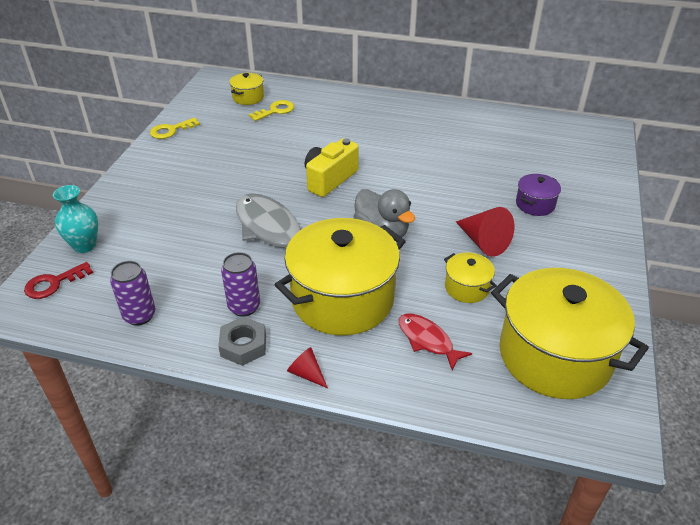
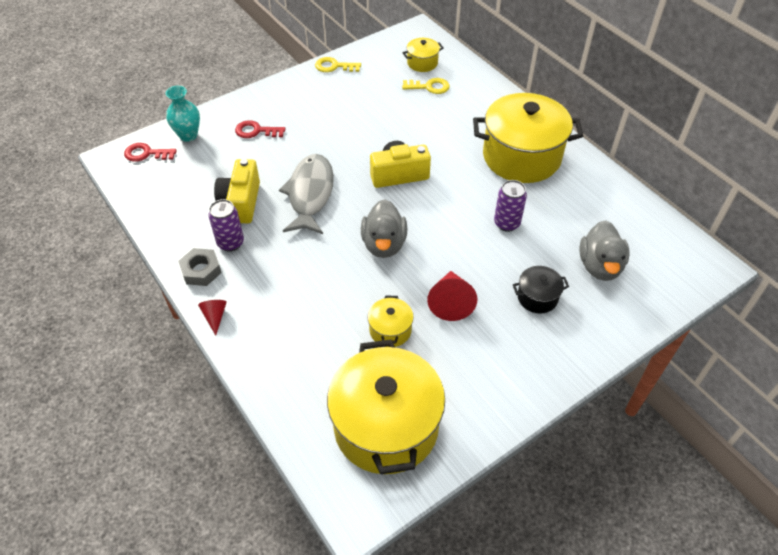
camera: 40 degrees right, 10 degrees up
purple can [110,261,156,326] -> purple can moved to [494,180,527,232]
yellow pot [275,218,406,335] -> yellow pot moved to [473,93,583,183]
red fish [399,313,472,370] -> none
purple pot [516,174,561,216] -> black pot [513,266,569,314]
none -> yellow camera [214,159,260,223]
none -> red key [235,120,286,138]
none -> grey duck [580,220,630,281]

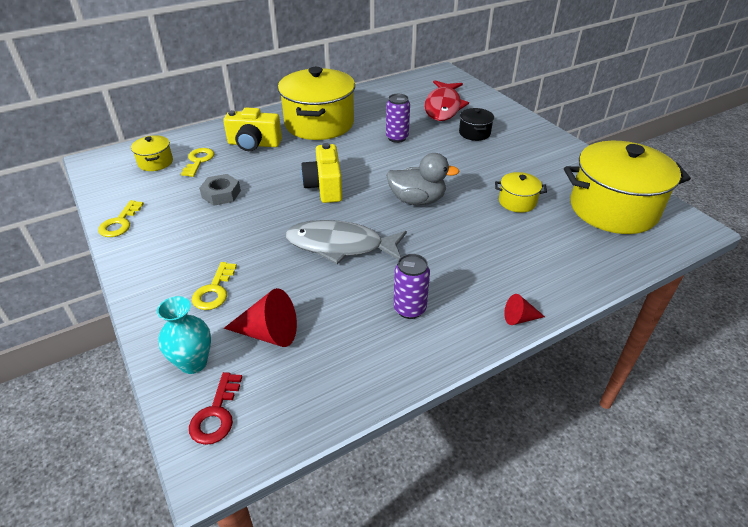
camera: 85 degrees left, 10 degrees down
grey nut [178,248,222,286] -> grey nut moved to [199,174,241,206]
yellow camera [214,159,260,223] -> yellow camera moved to [223,107,282,151]
red key [235,120,286,138] -> yellow key [192,262,237,310]
red cone [427,271,477,321] -> red cone moved to [224,288,297,347]
grey duck [580,220,630,281] -> red fish [424,80,469,121]

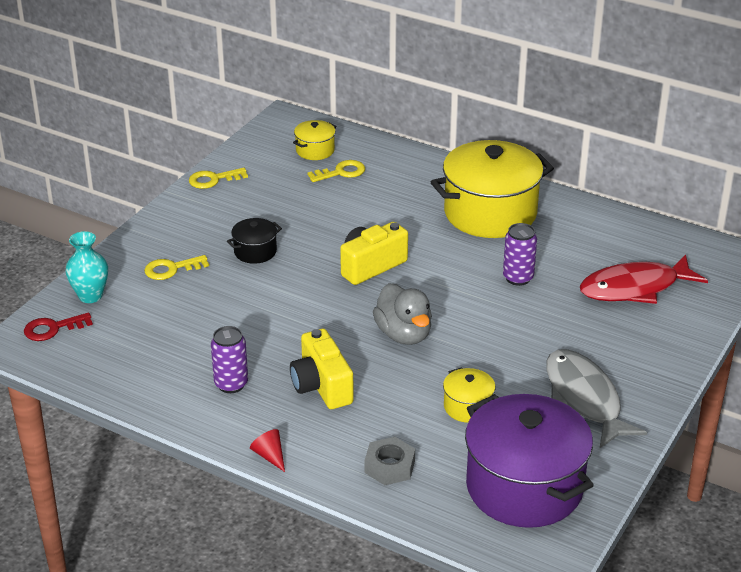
camera: 60 degrees right, 5 degrees down
grey nut [199,174,241,206] -> grey nut moved to [364,437,415,485]
yellow camera [223,107,282,151] -> yellow camera moved to [290,329,354,409]
red cone [224,288,297,347] -> none
grey fish [286,220,407,264] -> grey fish moved to [546,349,647,448]
black pot [459,108,494,141] -> black pot moved to [227,218,282,264]
yellow pot [564,141,691,234] -> purple pot [465,394,594,528]

